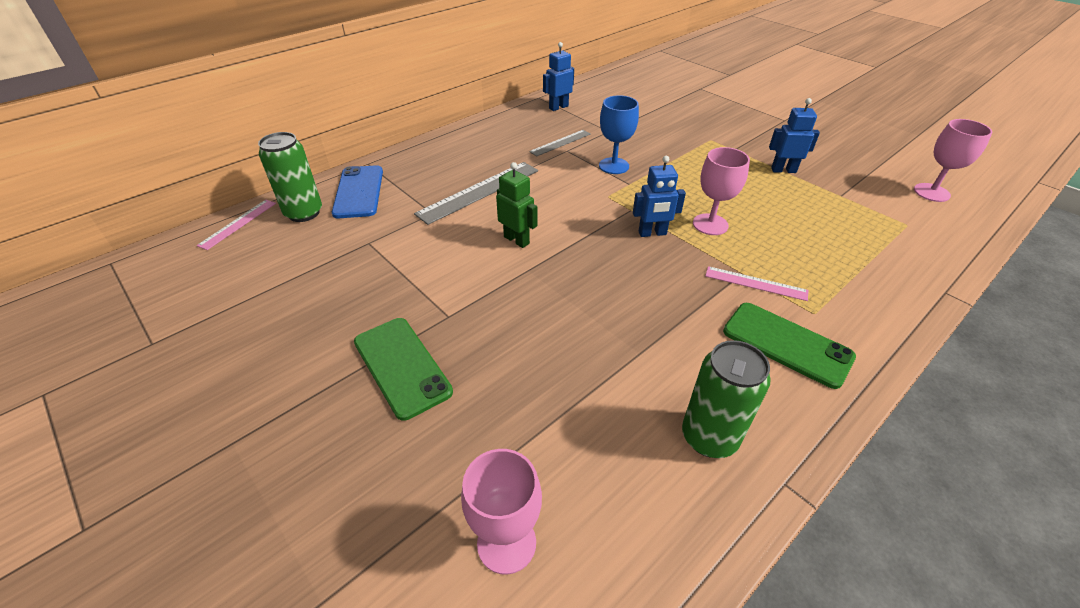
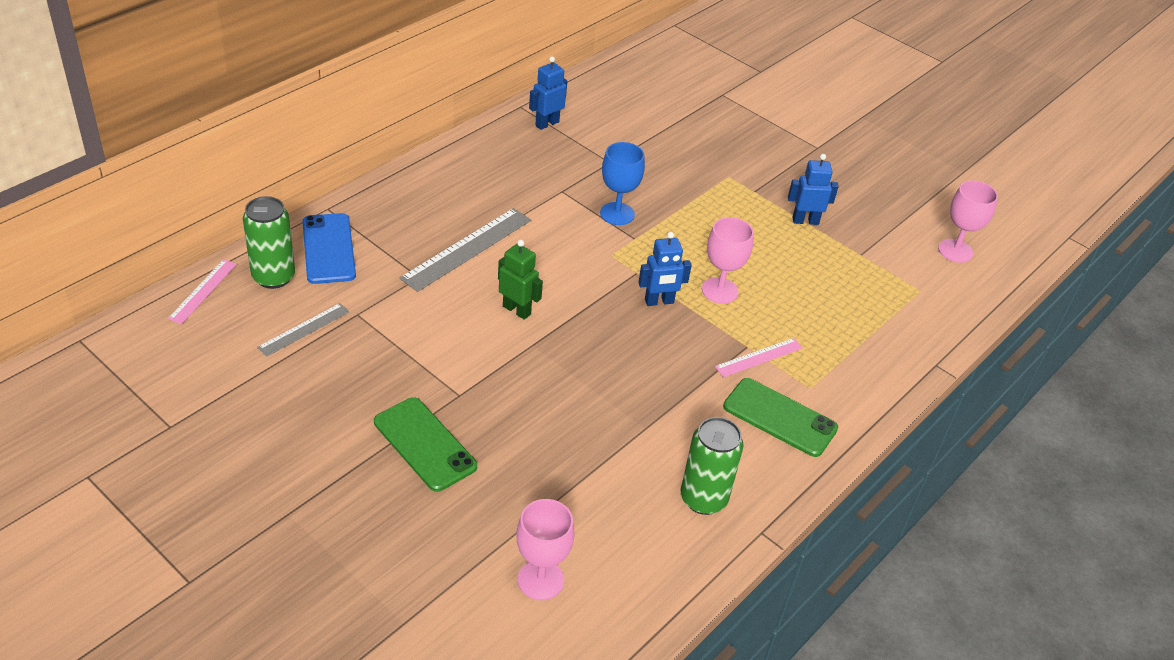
camera: 10 degrees left, 0 degrees up
grey ruler [529,130,591,156] -> grey ruler moved to [257,303,349,357]
pink ruler [705,266,808,301] -> pink ruler turned 45 degrees counterclockwise [715,338,803,377]

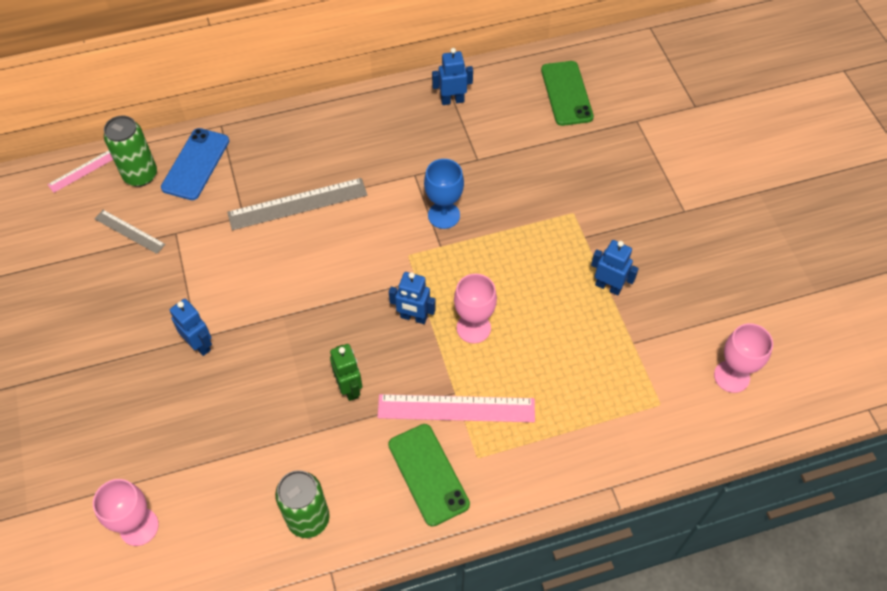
camera: 35 degrees right, 15 degrees up
grey ruler [257,303,349,357] -> grey ruler turned 45 degrees clockwise [94,210,166,254]
green phone [374,397,477,492] -> green phone moved to [541,61,594,126]
green robot [498,240,543,320] -> green robot moved to [330,344,362,401]
pink ruler [715,338,803,377] -> pink ruler [377,394,535,422], size x1.73
none -> blue robot [170,299,212,356]

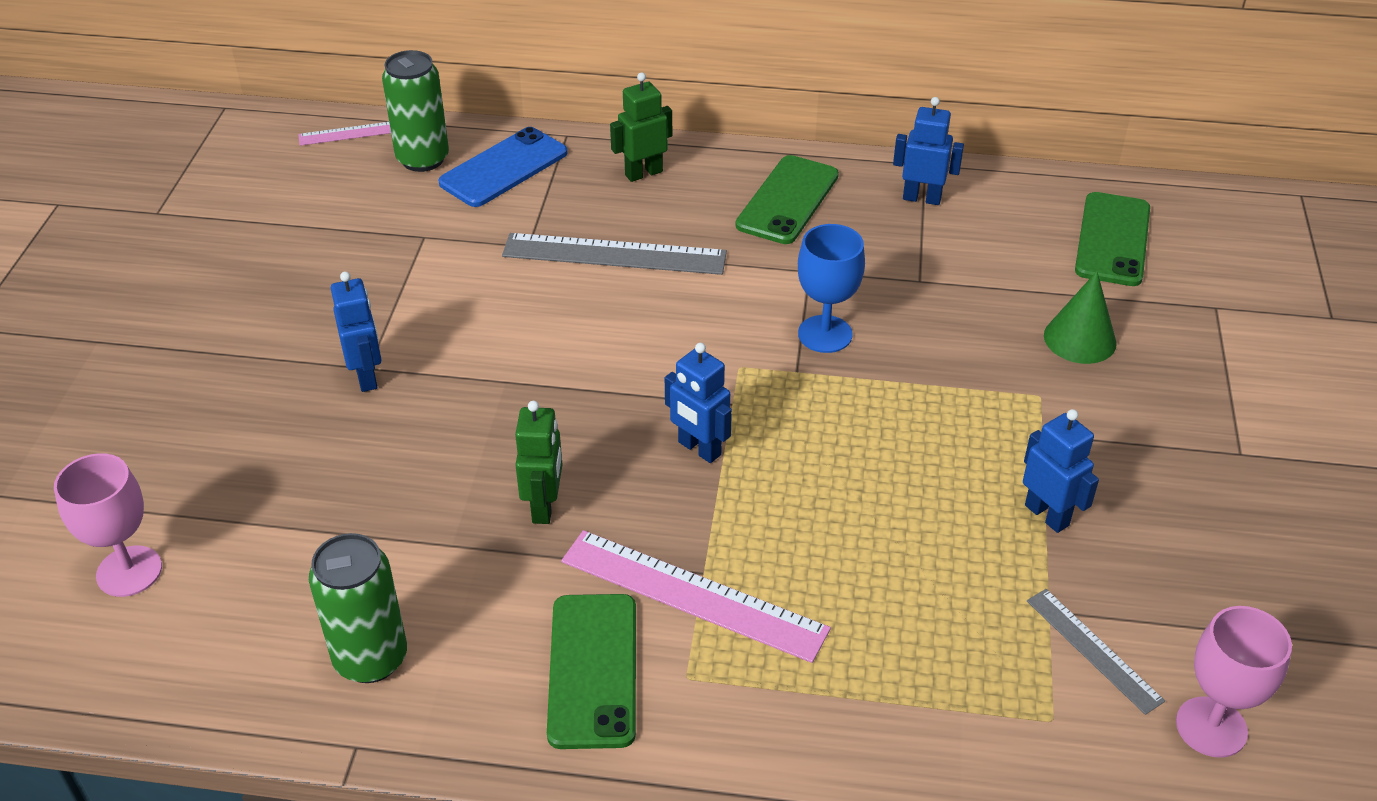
camera: 25 degrees right, 15 degrees down
grey ruler [94,210,166,254] -> grey ruler moved to [1027,589,1165,715]
pink goblet [454,274,497,343] -> none
none -> green robot [610,72,672,182]
none -> green phone [736,155,839,244]
none -> green cone [1044,271,1117,364]

